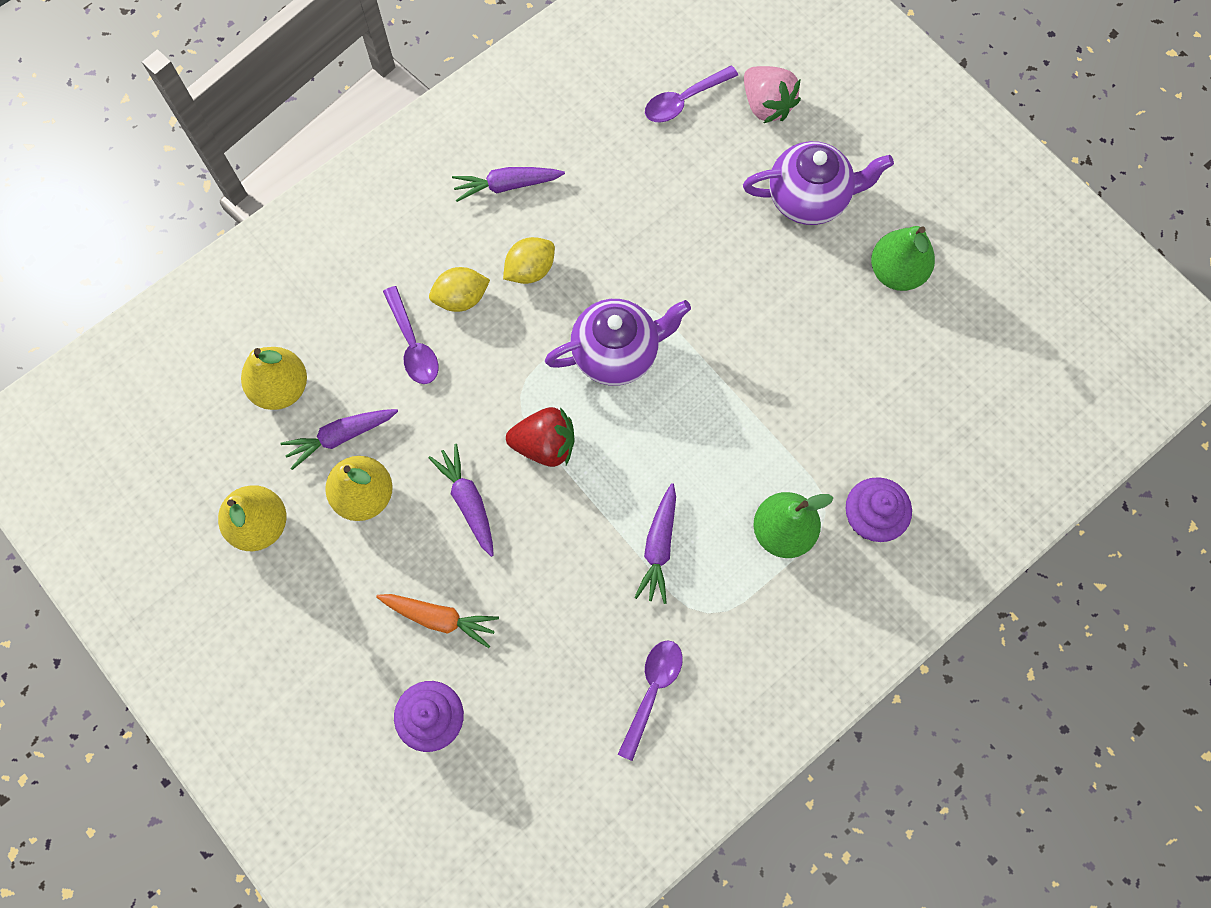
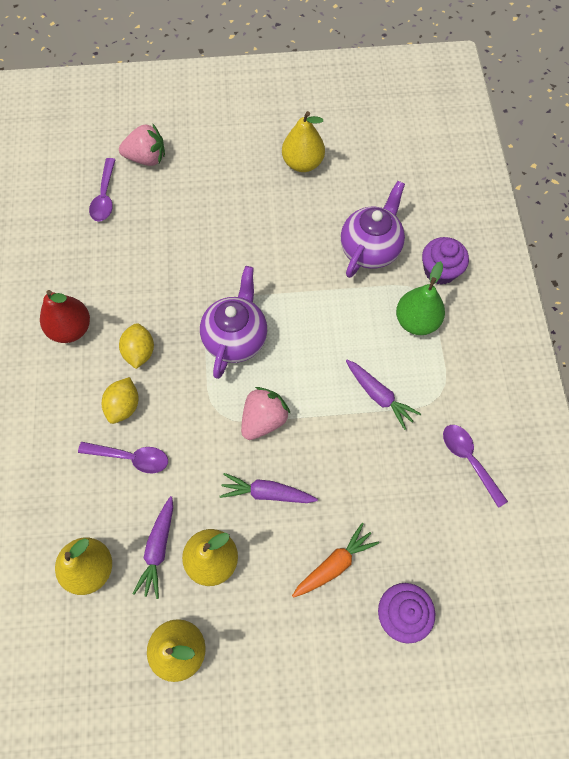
camera: 55 degrees left, 5 degrees down
purple carrot [452,167,565,202] -> red pear [40,290,90,343]
red strawberry [506,407,575,467] -> pink strawberry [241,387,291,440]
purple teapot [743,141,894,225] -> purple teapot moved to [341,181,405,278]
green pear [871,226,935,291] -> yellow pear [282,111,325,172]

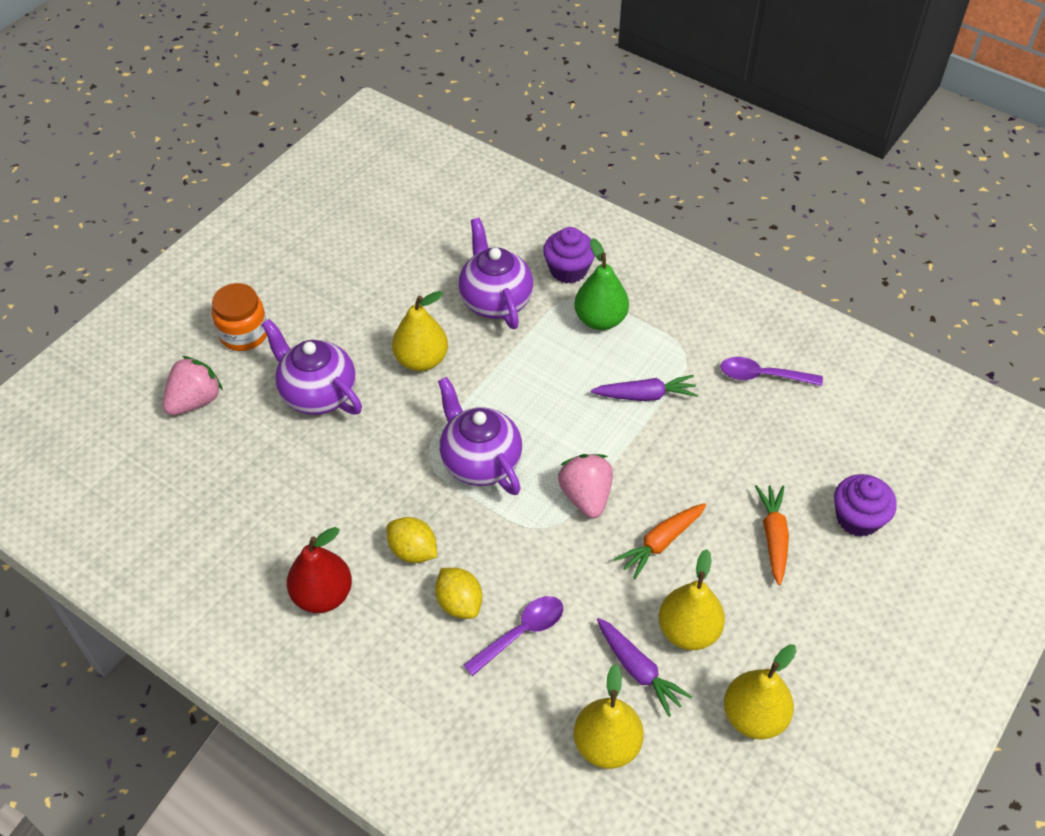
camera: 50 degrees left, 15 degrees down
purple spoon [89,158,116,222] -> none
purple carrot [220,473,318,503] -> orange carrot [614,503,706,579]
yellow pear [282,111,325,172] -> yellow pear moved to [392,291,448,371]
none -> orange jar [212,283,267,351]
none -> purple teapot [261,319,362,415]

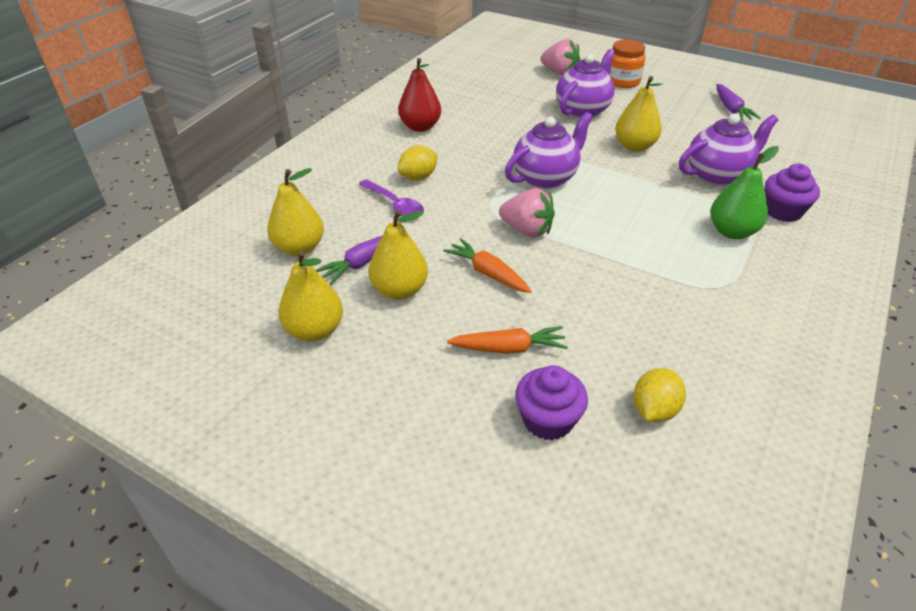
camera: 85 degrees right, 10 degrees down
yellow lemon [386,517,437,563] -> yellow lemon moved to [633,368,686,422]
pink strawberry [558,454,613,518] -> pink strawberry turned 45 degrees clockwise [499,189,555,238]
purple carrot [591,375,698,401] -> purple carrot moved to [716,84,761,121]
purple spoon [720,357,823,386] -> none

